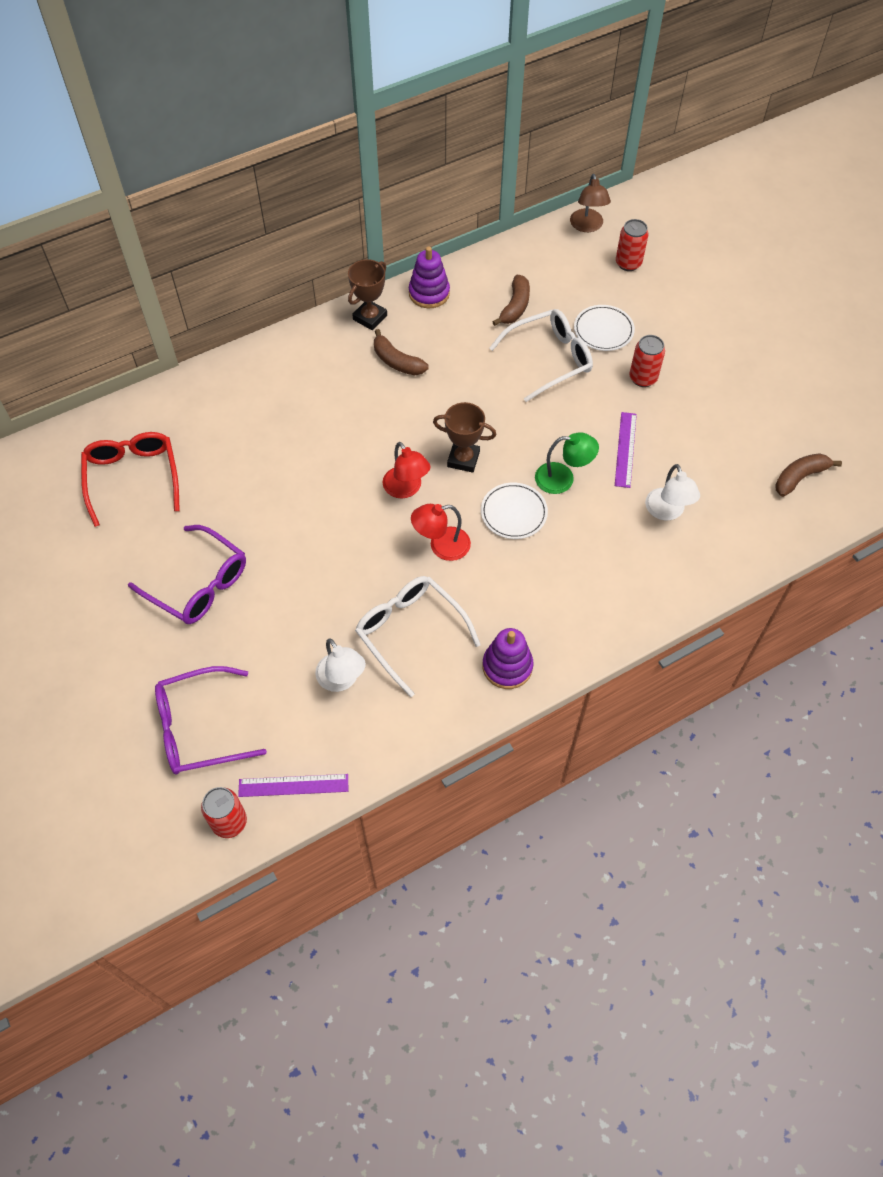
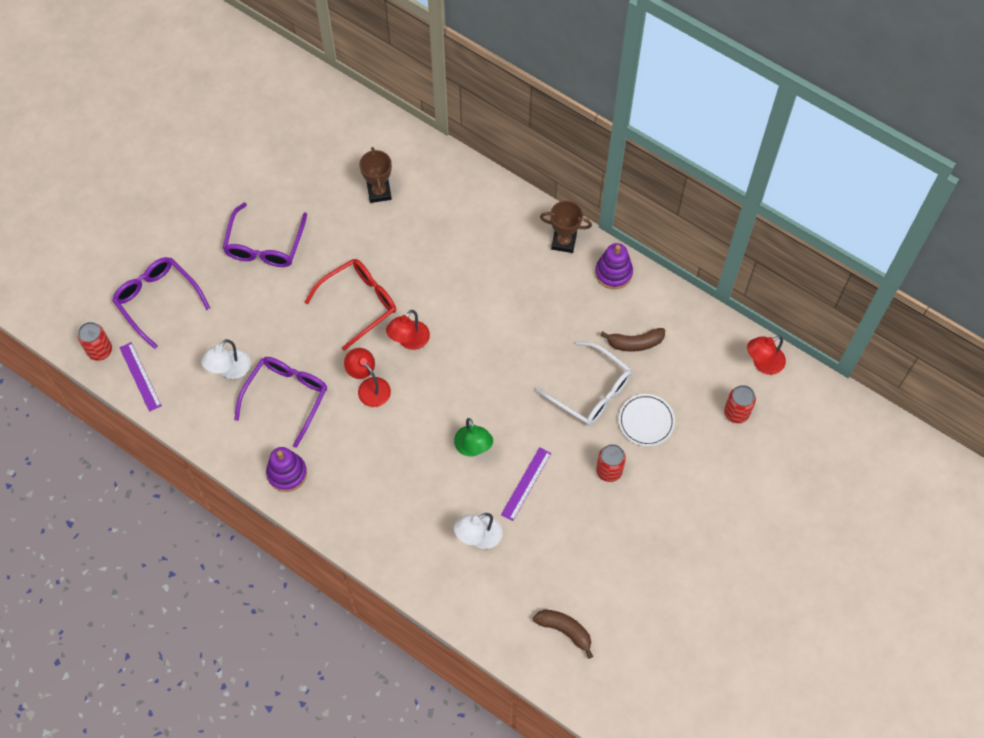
camera: 65 degrees right, 5 degrees up
red glasses [81,432,180,527] -> red glasses moved to [304,259,396,351]
white glasses [355,576,481,697] -> purple glasses [234,357,328,448]
brown banana [374,329,428,375] -> none
brown trophy [433,402,496,473] -> brown trophy moved to [359,147,392,203]
white plate [481,483,548,539] -> none
brown lamp [570,174,611,232] -> red lamp [747,335,786,375]
purple ruler [615,412,637,488] -> purple ruler turned 45 degrees counterclockwise [501,447,551,521]

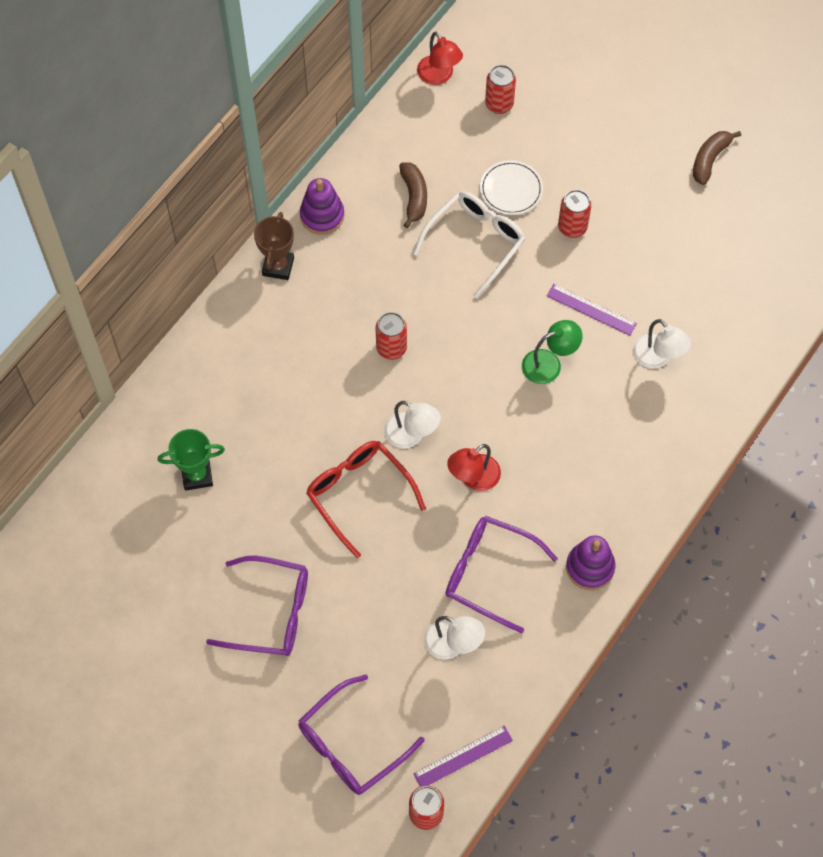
camera: 90 degrees left, 0 degrees up
brown trophy [359,147,392,203] -> green trophy [158,429,225,491]
red lamp [386,310,430,350] -> white lamp [384,401,441,448]
brown banana [533,610,593,659] -> brown banana moved to [693,131,741,185]
none -> red can [375,312,407,360]

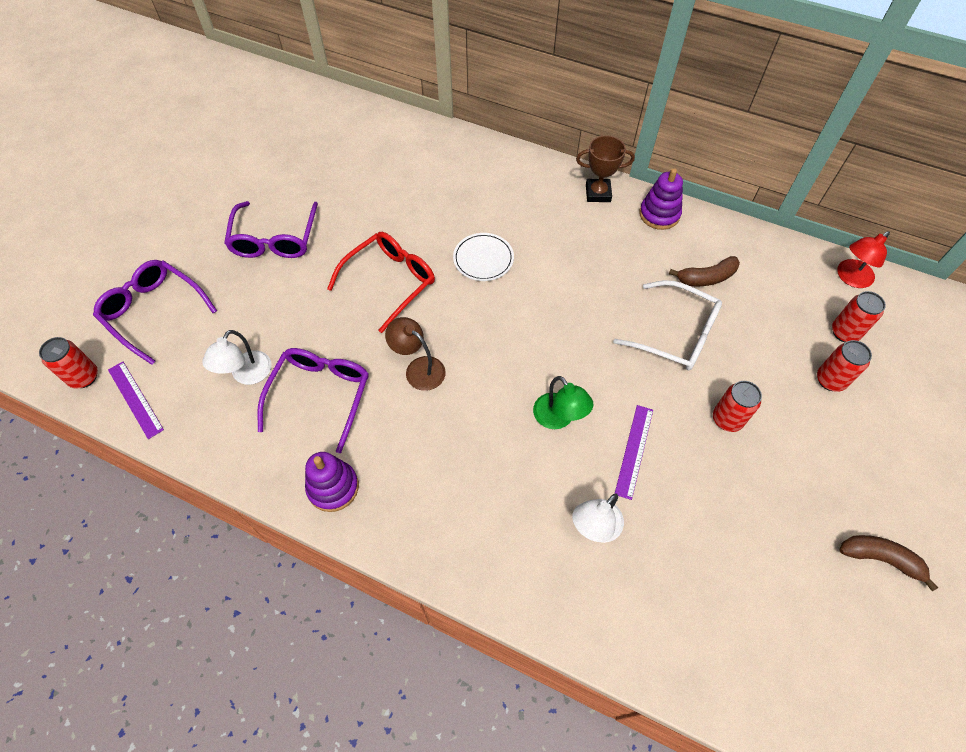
camera: 80 degrees right, 5 degrees down
green trophy [158,429,225,491] -> none
red can [375,312,407,360] -> red can moved to [817,340,872,392]
white lamp [384,401,441,448] -> none
red lamp [447,444,501,491] -> brown lamp [385,317,446,391]
white plate [480,160,543,215] -> white plate moved to [453,233,514,281]

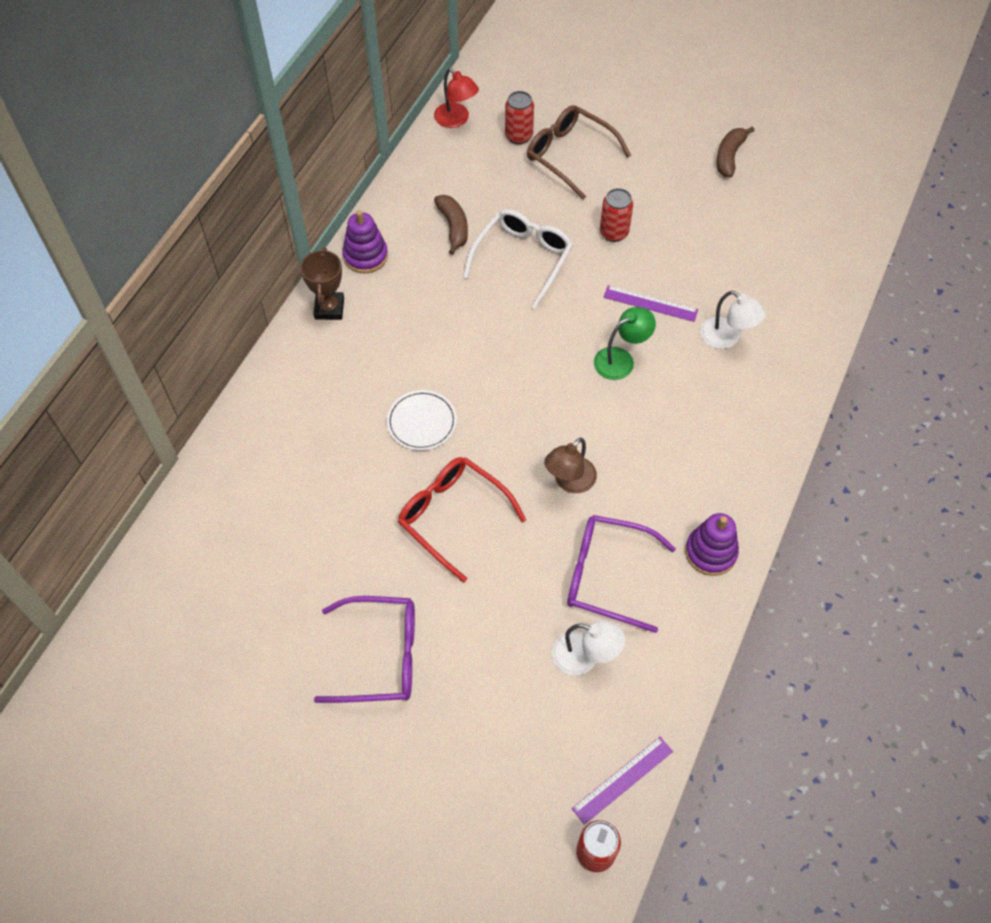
camera: 90 degrees left, 0 degrees up
purple glasses [93,260,217,365] -> none
red can [817,340,872,392] -> brown glasses [527,105,631,200]

